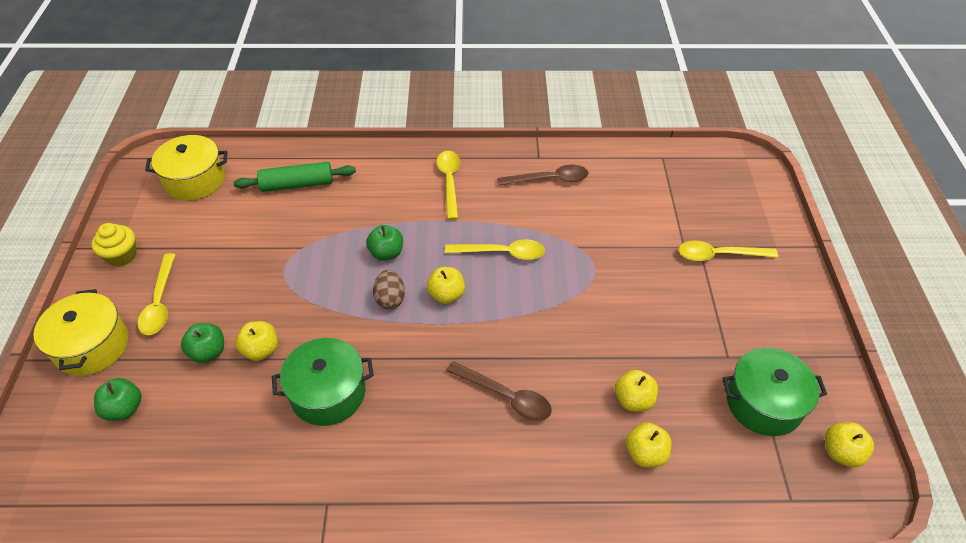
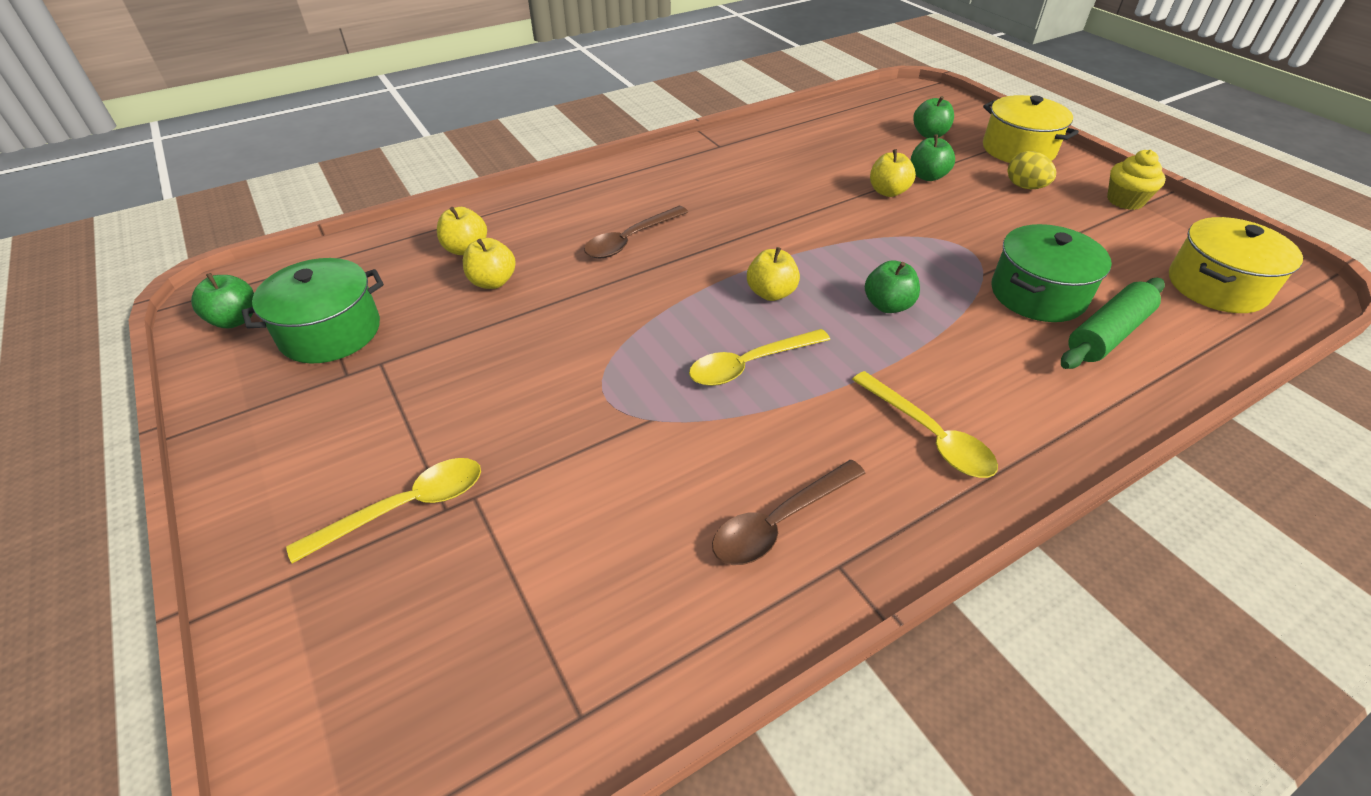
camera: 150 degrees right, 5 degrees down
yellow spoon [137,253,176,335] -> yellow egg [1007,151,1056,189]
green pot [272,338,374,426] -> green pot moved to [991,224,1112,322]
brown egg [373,270,405,309] -> none
brown spoon [446,361,552,421] -> brown spoon turned 45 degrees counterclockwise [584,206,688,259]
yellow apple [825,422,874,467] -> green apple [191,273,254,329]

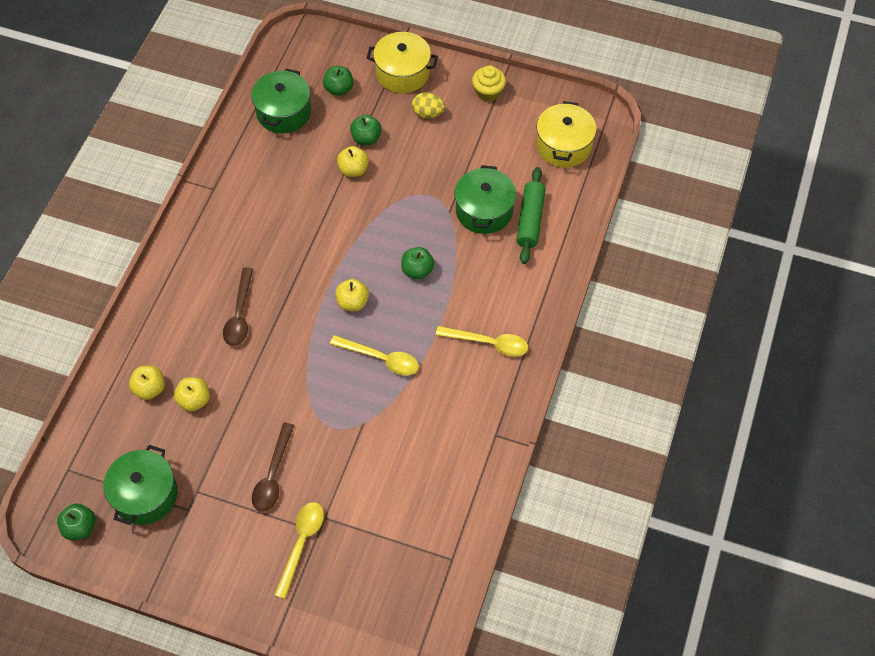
camera: 40 degrees left, 15 degrees up
yellow spoon [689,329,830,386] -> yellow spoon turned 90 degrees counterclockwise [330,335,419,376]
brown spoon [712,460,866,565] -> brown spoon moved to [252,423,294,512]
none -> green pot [251,69,311,133]

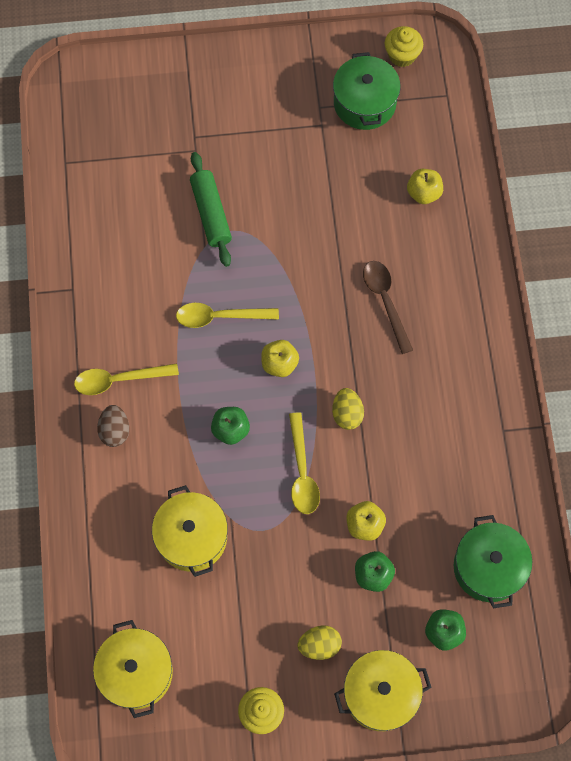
camera: 155 degrees right, 10 degrees up
green apple [57,504,96,540] -> yellow cupcake [385,26,423,67]
yellow apple [174,377,210,412] -> none
brown spoon [252,423,294,512] -> none
yellow spoon [274,502,324,599] -> yellow spoon moved to [289,412,320,514]
green pot [455,165,516,234] -> yellow pot [152,485,228,577]
green rolling pin [516,167,546,264] -> green rolling pin moved to [190,152,232,267]
none -> brown egg [97,405,129,447]
none -> yellow egg [332,388,364,430]

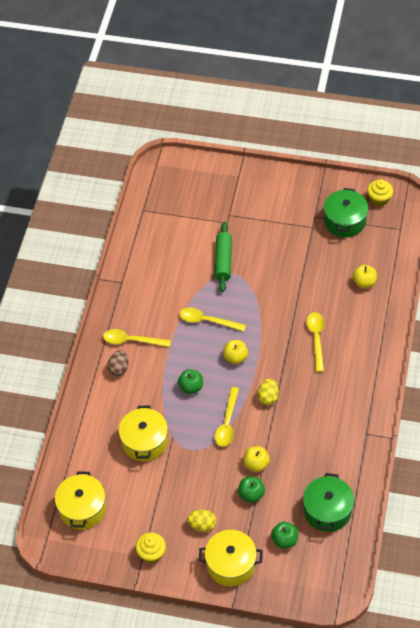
camera: 20 degrees right, 15 degrees down
brown spoon [363,261,413,354] -> yellow spoon [307,312,325,372]

